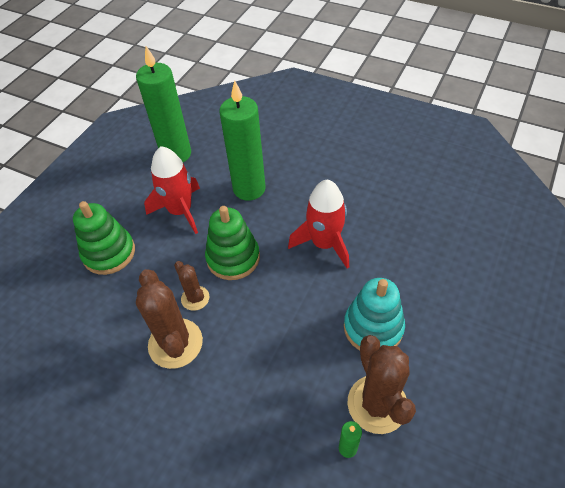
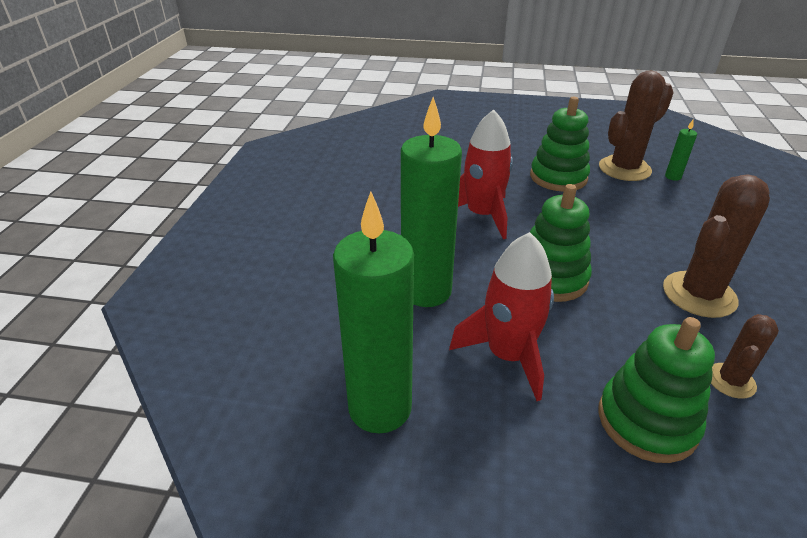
camera: 110 degrees left, 15 degrees down
brown cactus [174,261,209,311] -> brown cactus moved to [711,314,779,399]
turquoise stacking toy [344,278,405,350] -> green stacking toy [530,97,590,192]

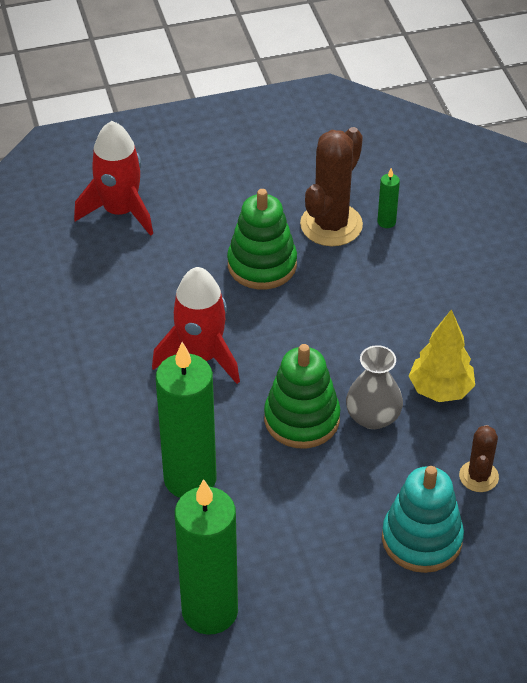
camera: 25 degrees left, 10 degrees up
red rocket [449,232,554,401] -> red rocket moved to [74,121,153,236]
green stacking toy [598,317,715,463] -> turquoise stacking toy [382,466,464,573]
brown cactus [663,174,770,318] -> yellow tree [409,309,475,402]
none -> grey vase [346,345,403,429]

